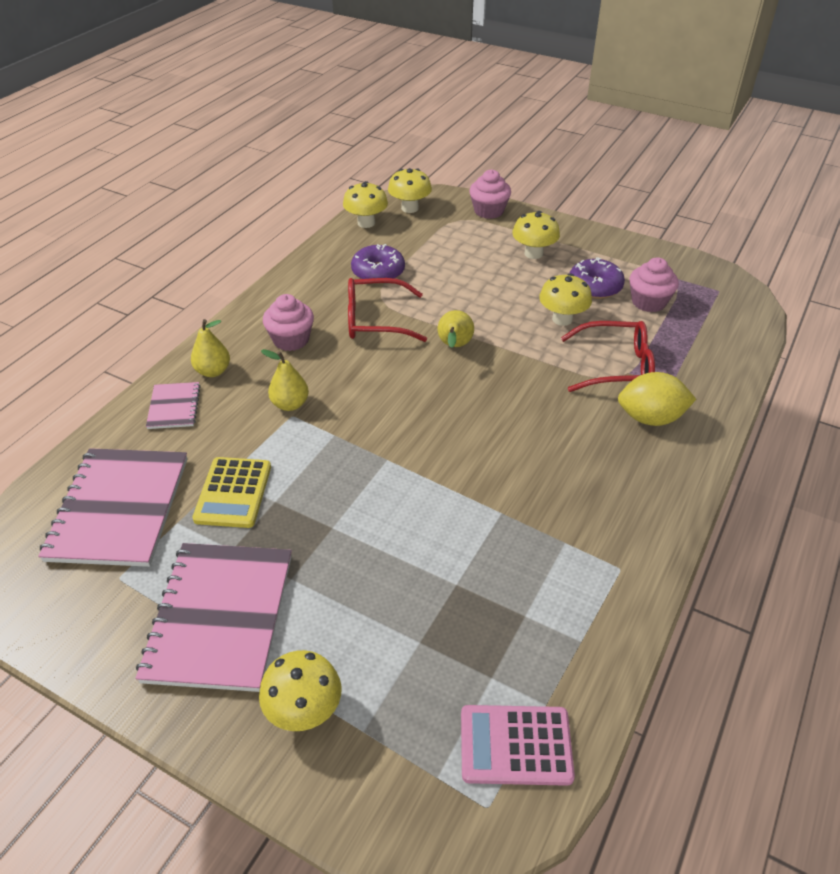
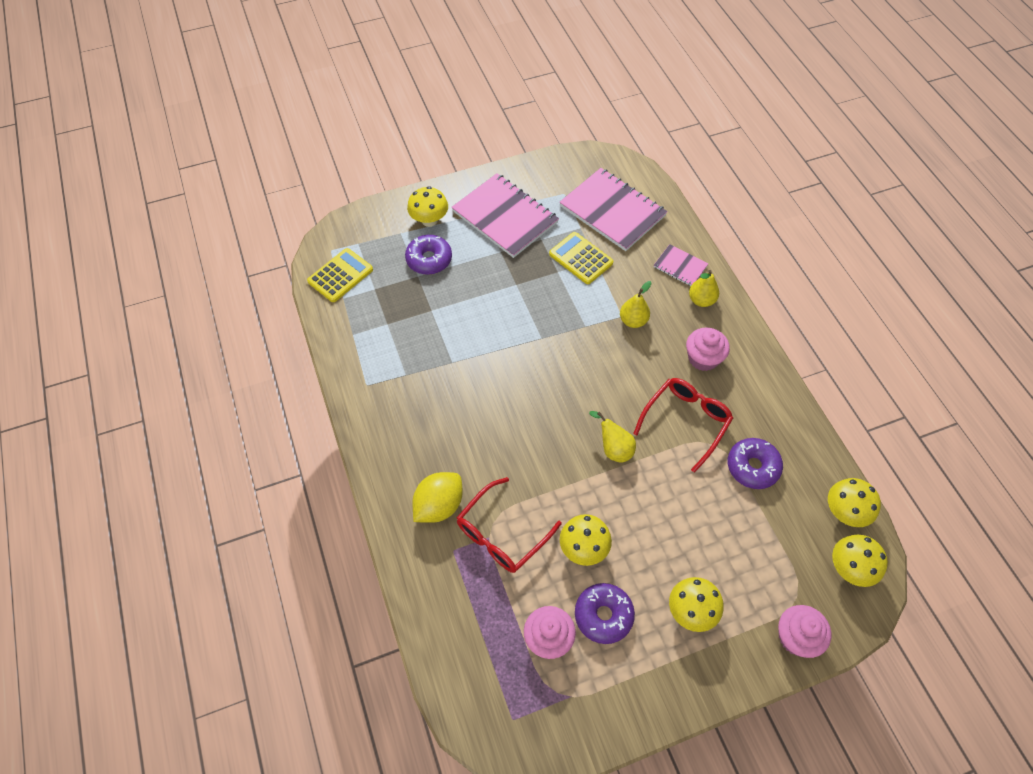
camera: 130 degrees right, 15 degrees up
pink calculator [461,705,575,786] -> yellow calculator [307,248,373,302]
none -> purple donut [405,235,452,275]

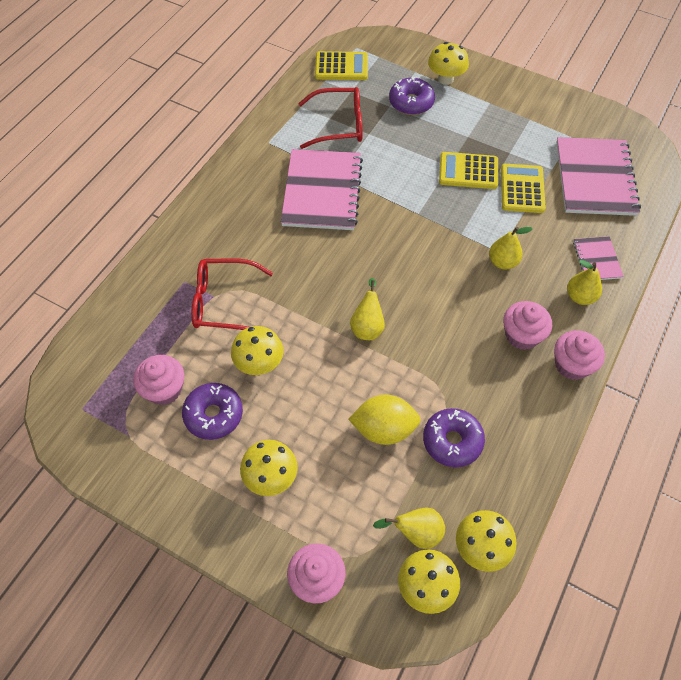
camera: 50 degrees right, 0 degrees up
yellow lemon [413,472,463,523] -> yellow lemon moved to [348,395,421,445]
pink notebook [451,173,559,258] -> pink notebook moved to [281,149,363,230]
red glasses [633,378,733,473] -> red glasses moved to [298,87,363,149]
none -> yellow pear [373,507,445,549]
none -> yellow calculator [439,152,498,189]
none -> pink cupcake [554,330,605,380]

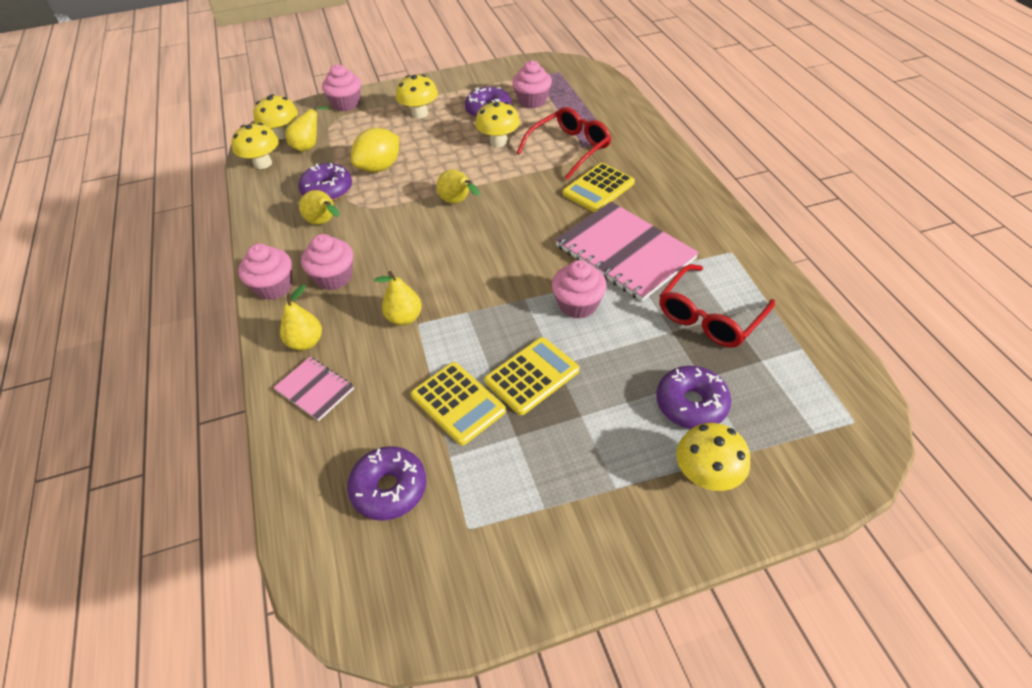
camera: 135 degrees right, 10 degrees down
yellow calculator [315,51,368,80] -> yellow calculator moved to [563,163,635,212]
pink notebook [556,137,641,216] -> purple donut [347,446,426,521]
none -> yellow pear [299,190,340,225]
none -> pink cupcake [552,260,607,319]

